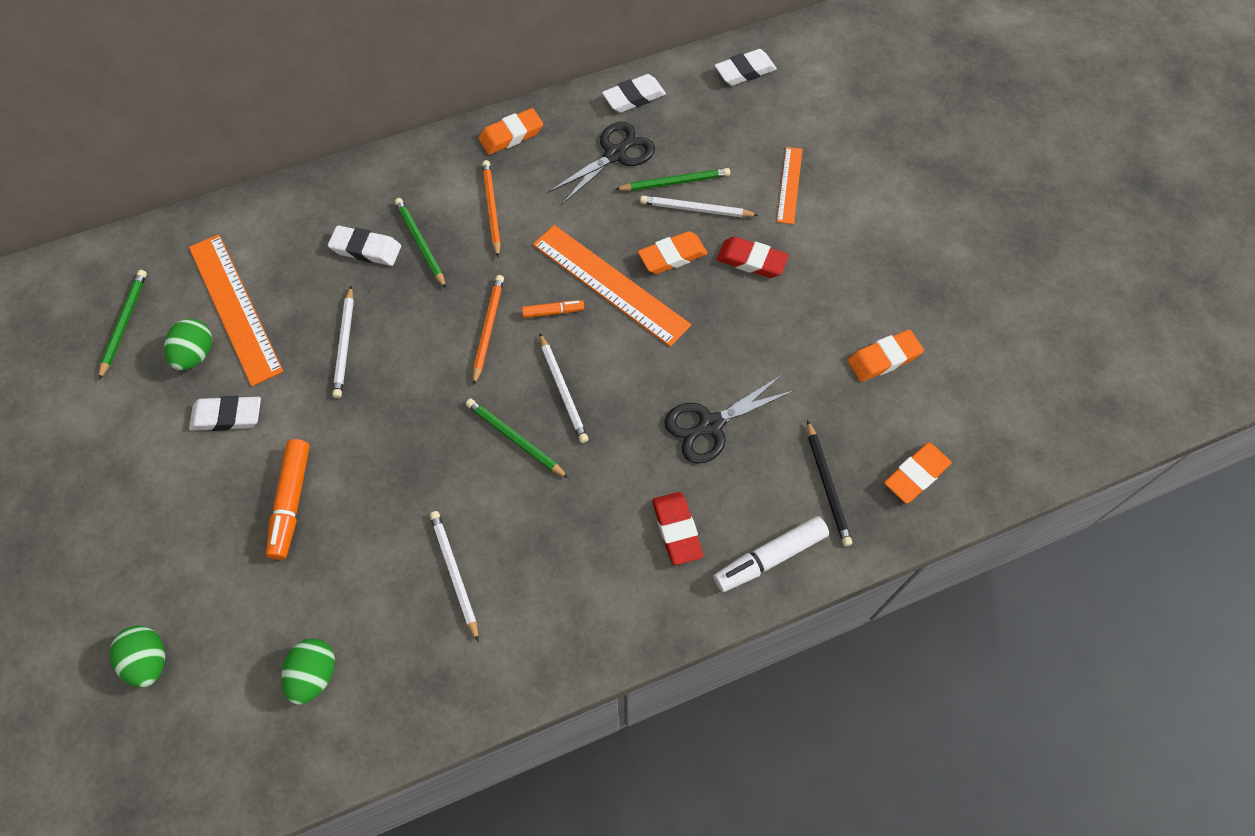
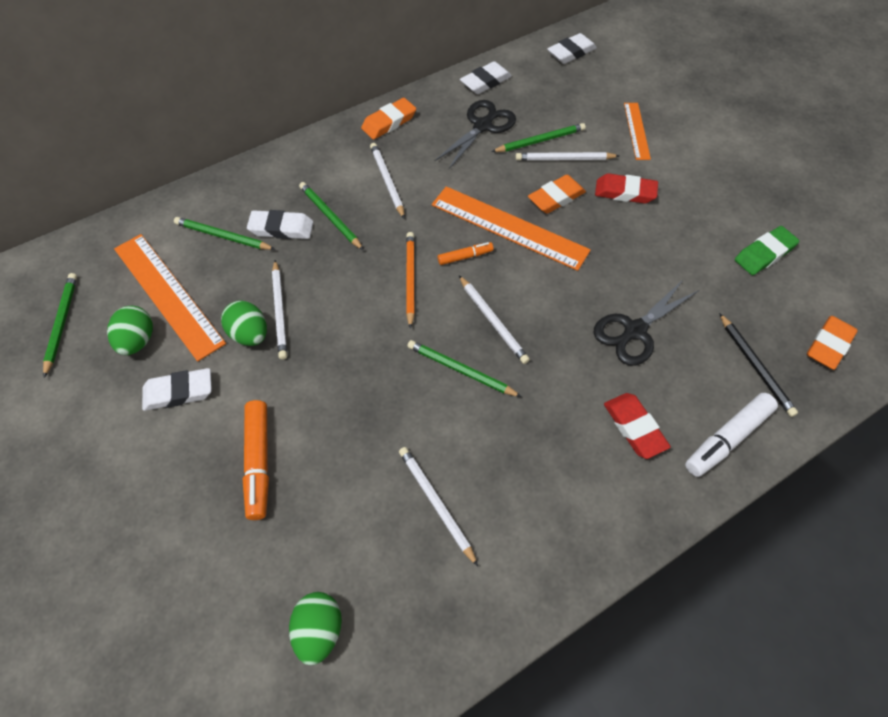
camera: 10 degrees left, 5 degrees down
green egg [110,626,165,688] -> green egg moved to [221,301,267,346]
orange pencil [482,160,501,258] -> white pencil [370,143,405,219]
orange eraser [847,330,924,382] -> green eraser [735,226,800,275]
none -> green pencil [174,217,276,250]

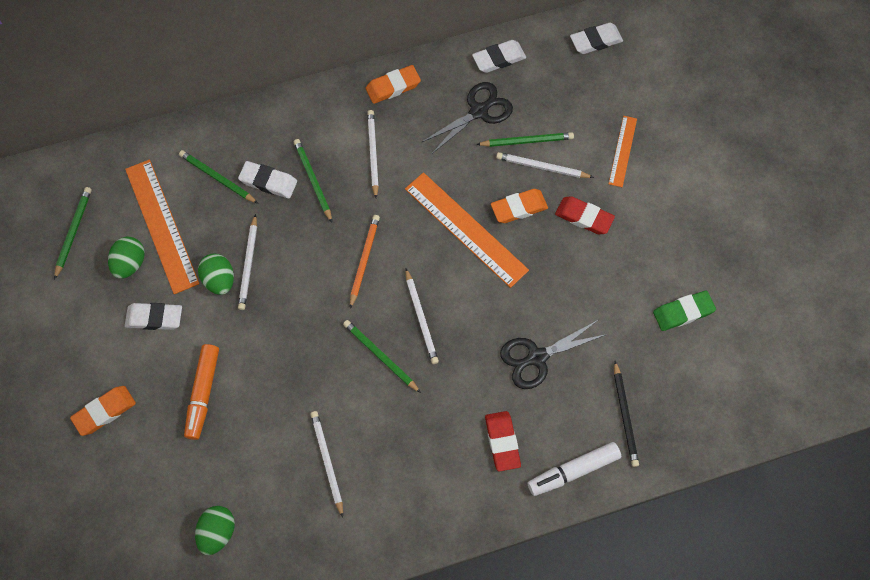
camera: 15 degrees right, 10 degrees up
orange marker [438,242,493,265] -> none
orange eraser [807,316,858,370] -> orange eraser moved to [70,386,136,436]

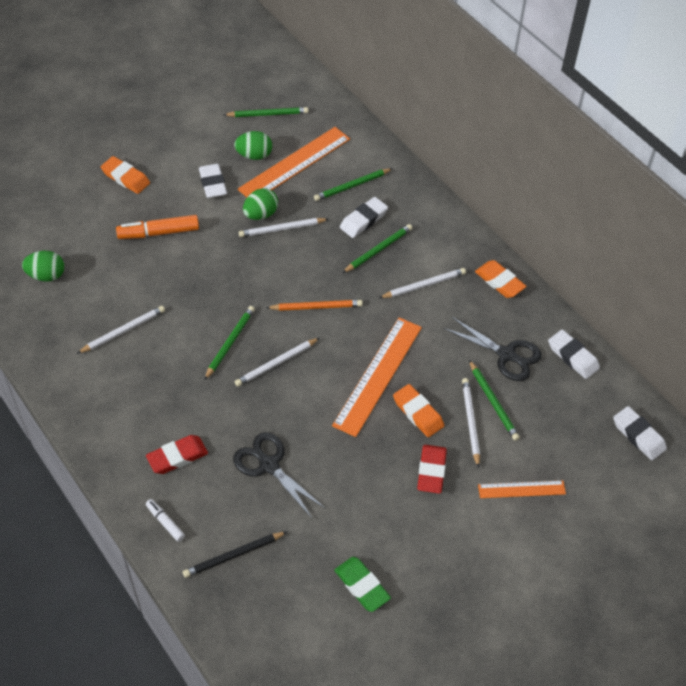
camera: 70 degrees right, 15 degrees down
green pencil [179,150,258,203] -> green pencil turned 135 degrees counterclockwise [314,168,393,201]
white eraser [238,161,297,199] -> white eraser turned 45 degrees clockwise [340,197,388,238]
white marker [528,442,621,496] -> white marker [146,499,185,542], size x0.56

